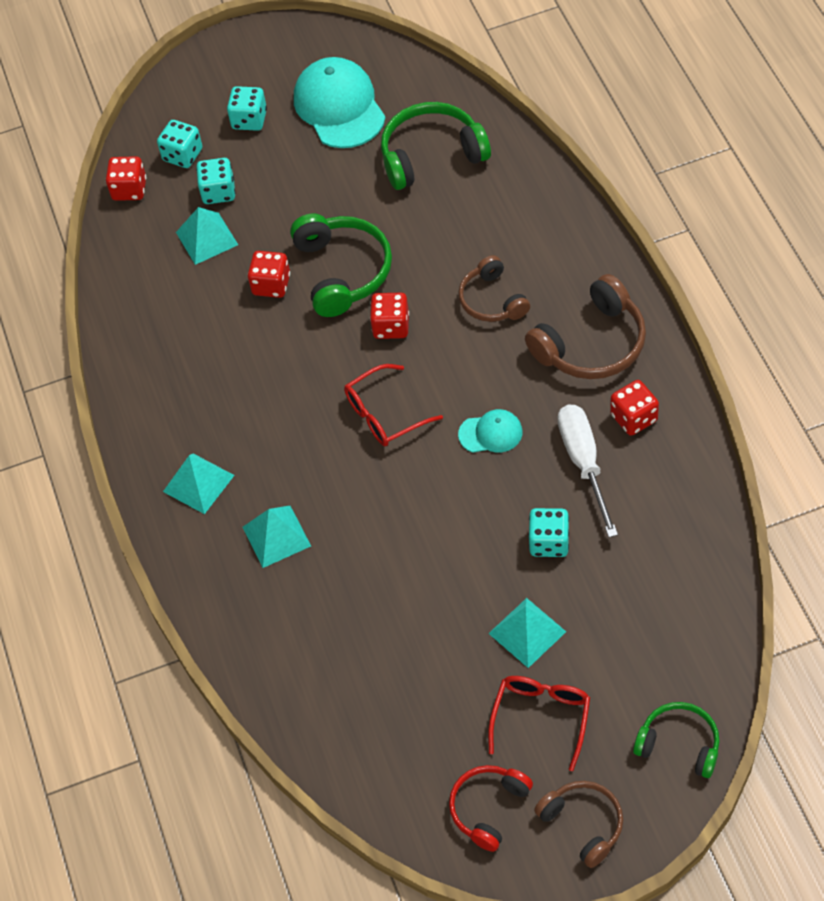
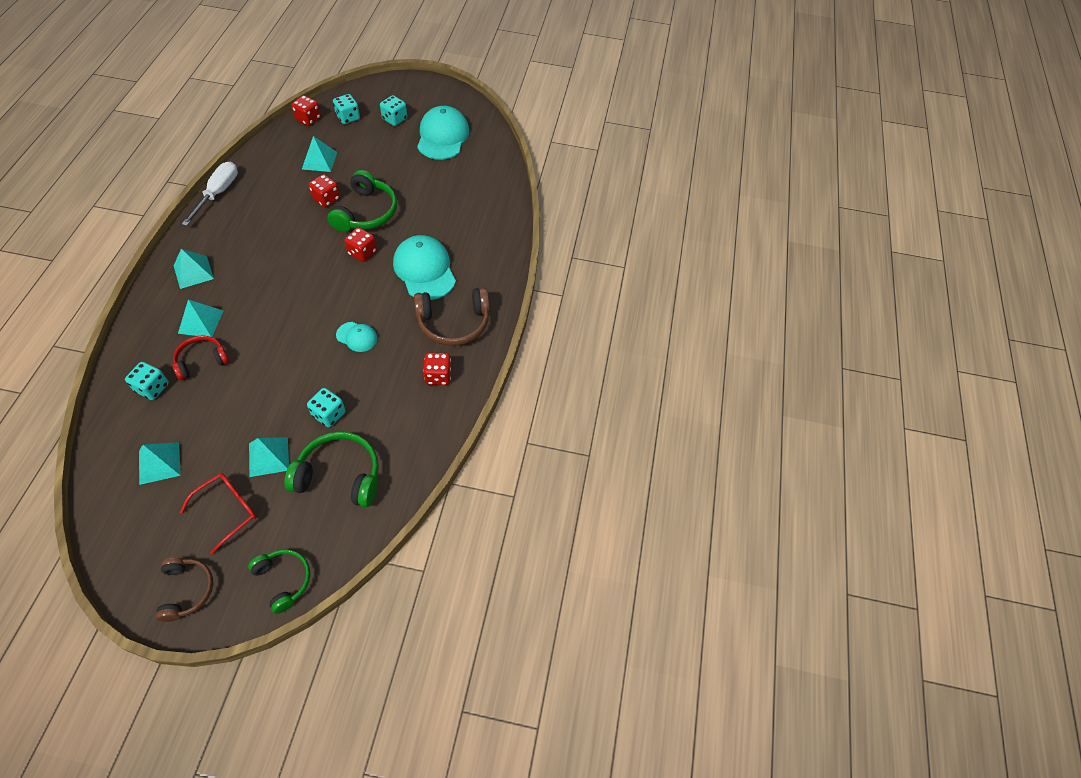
camera: 20 degrees right, 0 degrees up
turquoise dice [196,158,236,204] -> turquoise dice moved to [125,362,169,400]
red glasses [344,364,443,446] -> none
green headphones [381,102,491,190] -> green headphones moved to [284,431,379,507]
red headphones [449,765,533,852] -> red headphones moved to [172,335,229,380]
brown headphones [458,255,530,322] -> turquoise cap [393,235,456,300]
white screwdriver [558,404,618,537] -> white screwdriver moved to [182,162,238,226]
none -> turquoise pyramid [139,442,181,485]

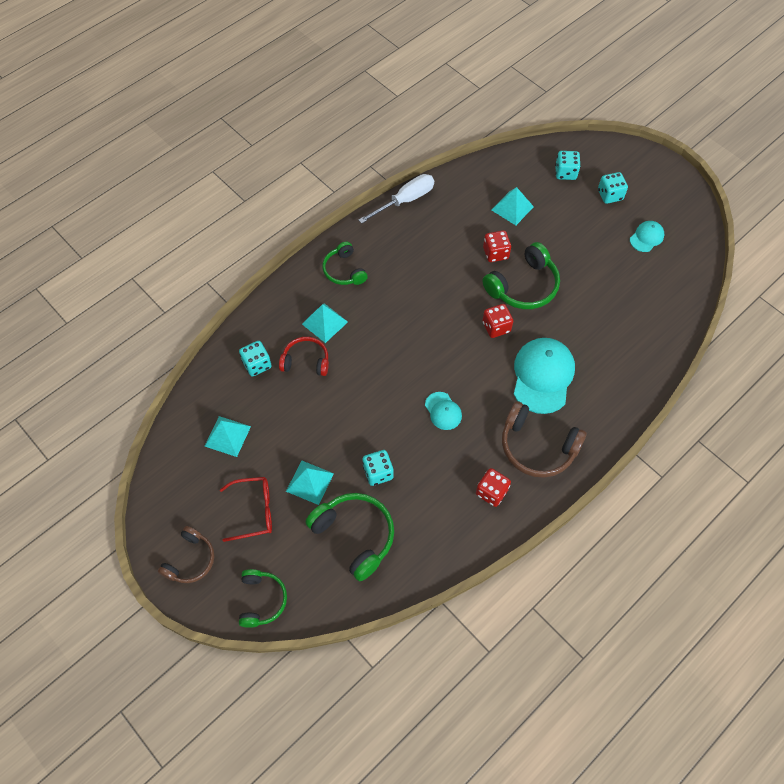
camera: 40 degrees right, 5 degrees up
turquoise pyramid [174,249,214,289] -> green headphones [322,242,368,285]
red dice [291,95,321,126] -> none
turquoise cap [417,106,469,160] -> turquoise cap [630,221,664,252], size x0.51

